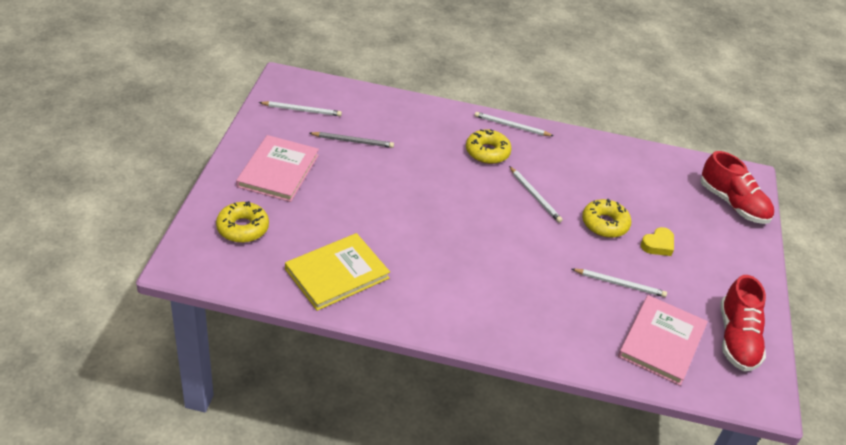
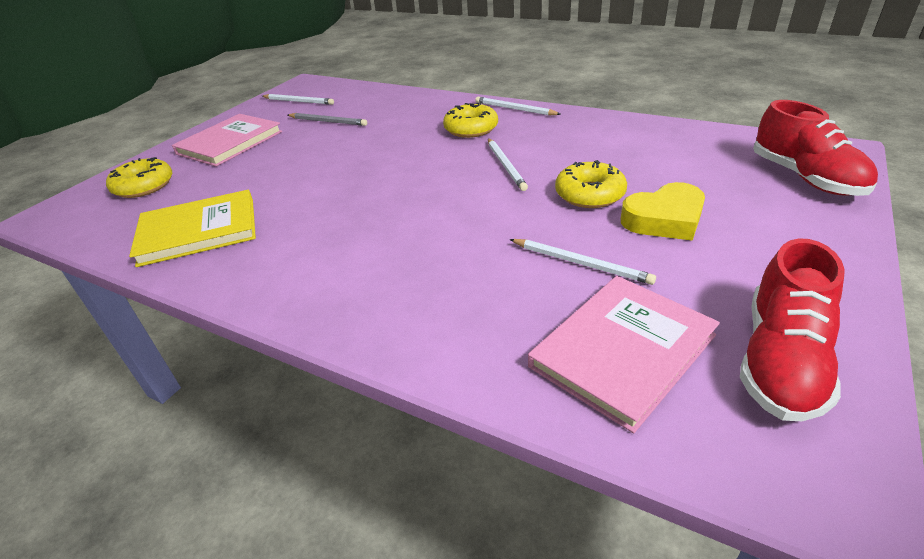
camera: 25 degrees right, 5 degrees down
yellow heart [640,227,674,256] -> yellow heart [621,182,705,241], size x1.51

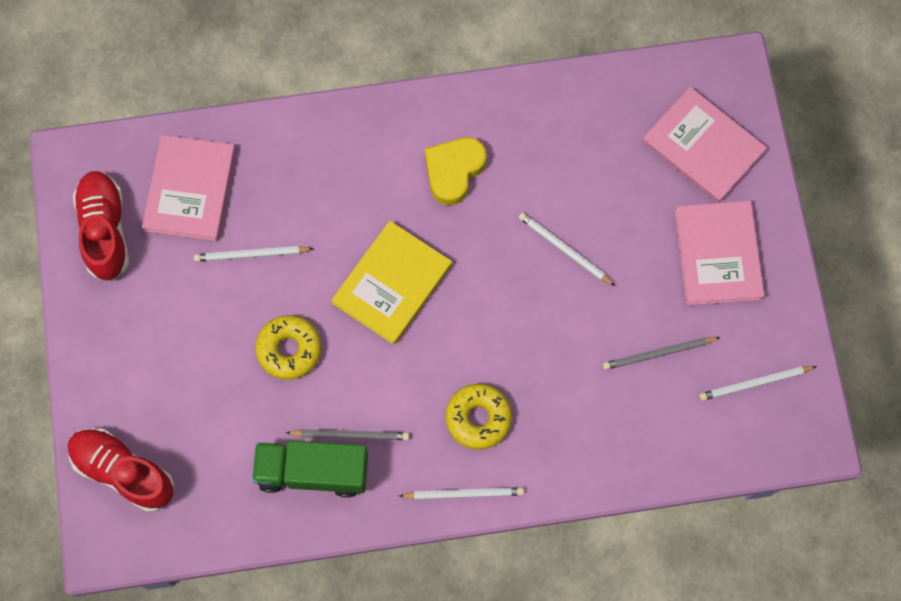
camera: 140 degrees right, 35 degrees up
yellow donut [106,157,172,198] -> pink book [642,87,767,203]
yellow book [129,189,256,267] -> yellow book moved to [331,221,452,345]
white pencil [488,138,528,191] -> white pencil moved to [518,212,615,286]
yellow heart [621,182,705,241] -> yellow heart moved to [425,137,486,205]
none -> green truck [252,440,368,498]
none -> grey pencil [286,429,410,440]

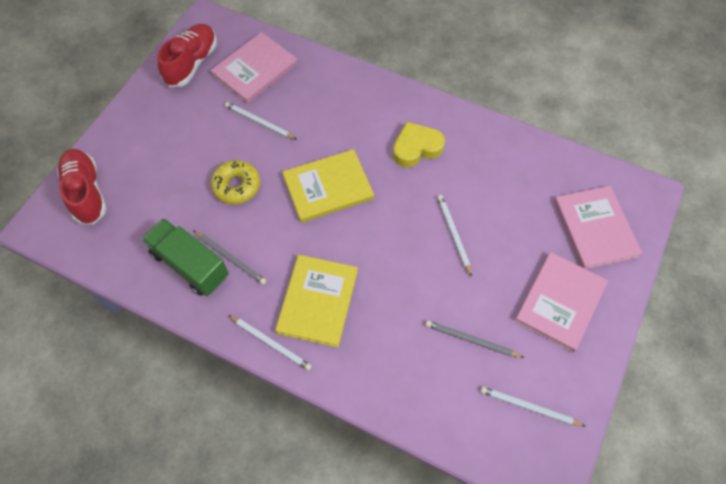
camera: 35 degrees right, 10 degrees down
yellow donut [445,384,512,450] -> yellow book [275,255,358,348]

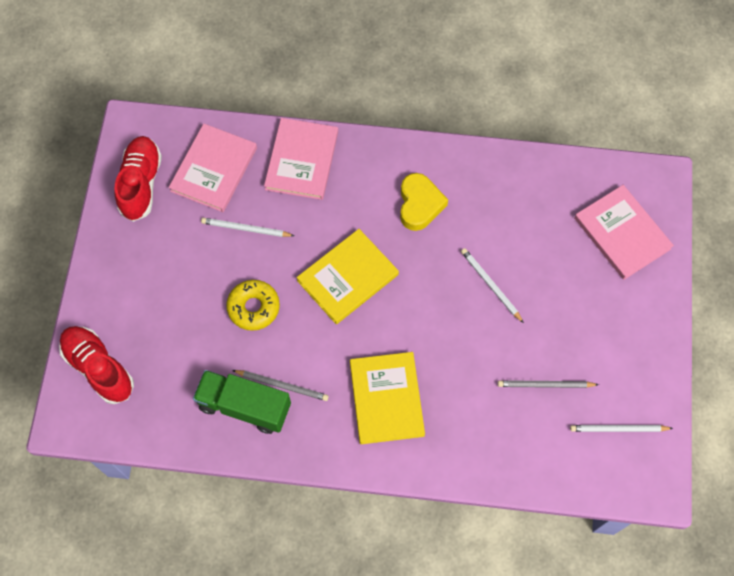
camera: 20 degrees left, 5 degrees up
white pencil [228,315,312,371] -> none
yellow heart [393,122,445,167] -> yellow heart turned 135 degrees clockwise [400,173,448,231]
pink book [514,252,608,352] -> pink book moved to [264,118,338,200]

